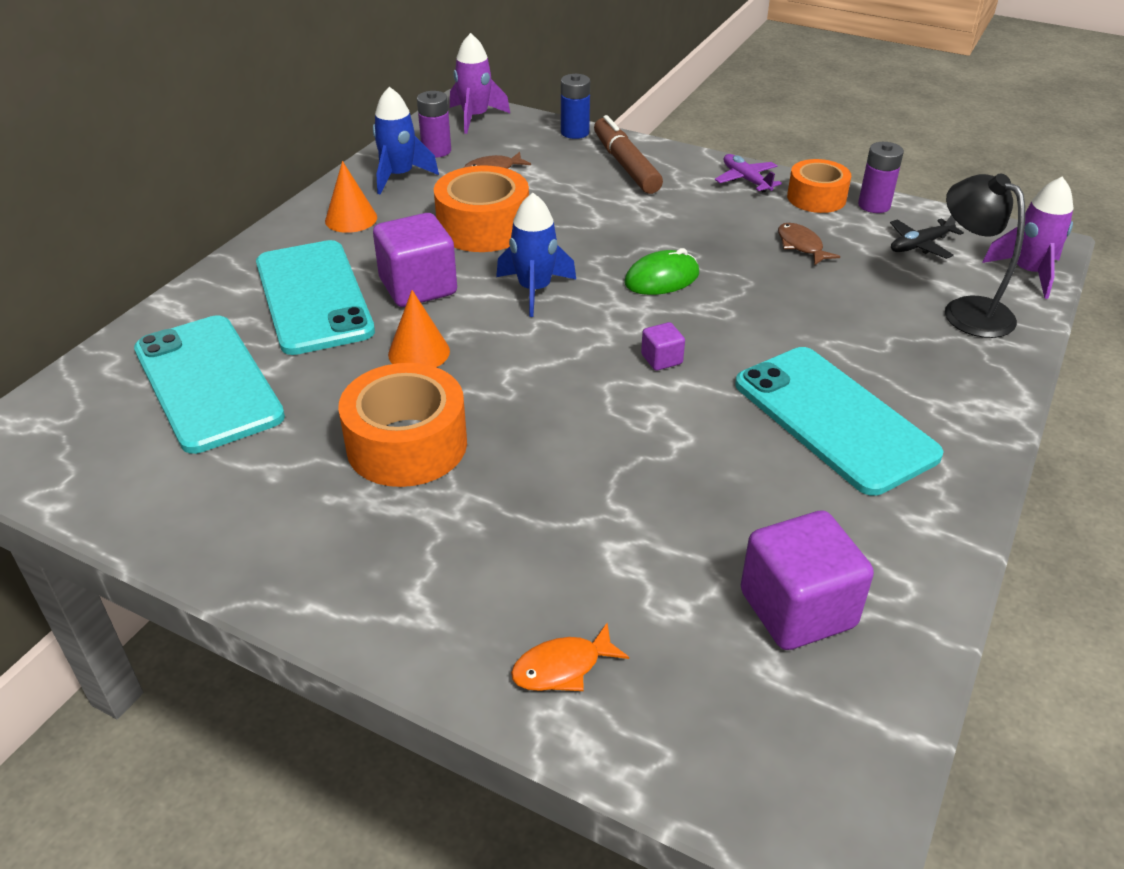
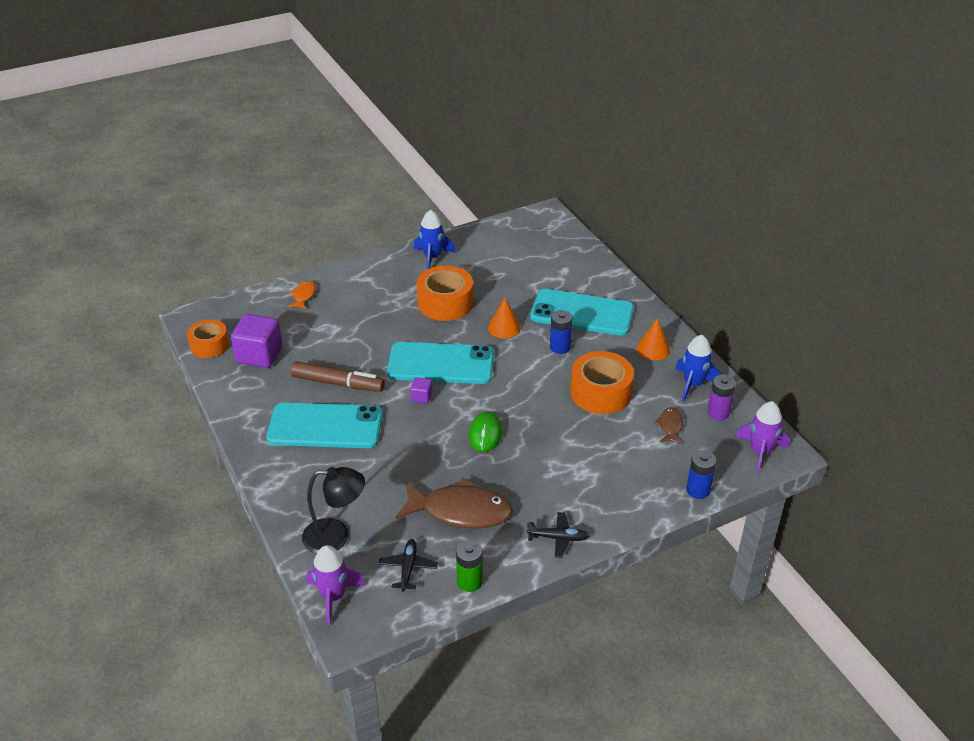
camera: 125 degrees right, 0 degrees up
turquoise phone [134,315,285,454] -> turquoise phone moved to [387,342,494,384]
purple cube [373,213,457,307] -> blue battery [550,310,572,354]
blue rocket [496,193,576,317] -> blue rocket moved to [414,210,456,269]
brown marker [594,115,663,194] -> brown marker moved to [291,361,385,392]
purple plane [715,154,782,192] -> black plane [526,512,589,558]
brown fish [778,223,840,266] -> brown fish [396,478,513,529], size x2.11
orange tape [787,159,851,213] -> orange tape moved to [187,319,229,358]
purple battery [858,142,904,213] -> green battery [456,540,483,592]

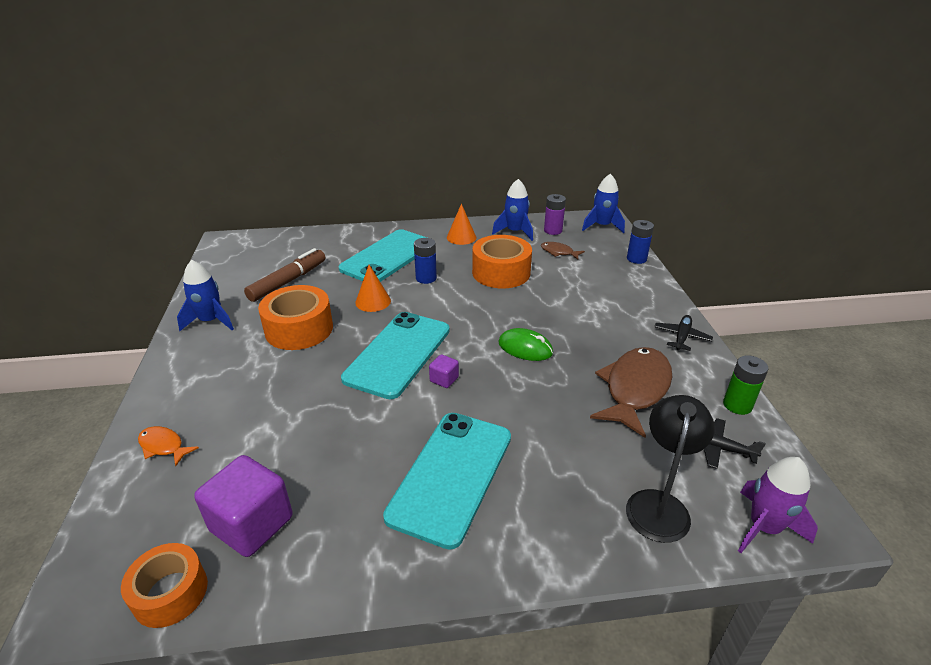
camera: 70 degrees left, 5 degrees down
brown marker [291,361,385,392] -> brown marker moved to [244,248,325,302]
purple rocket [736,401,789,473] -> blue rocket [582,174,625,233]

